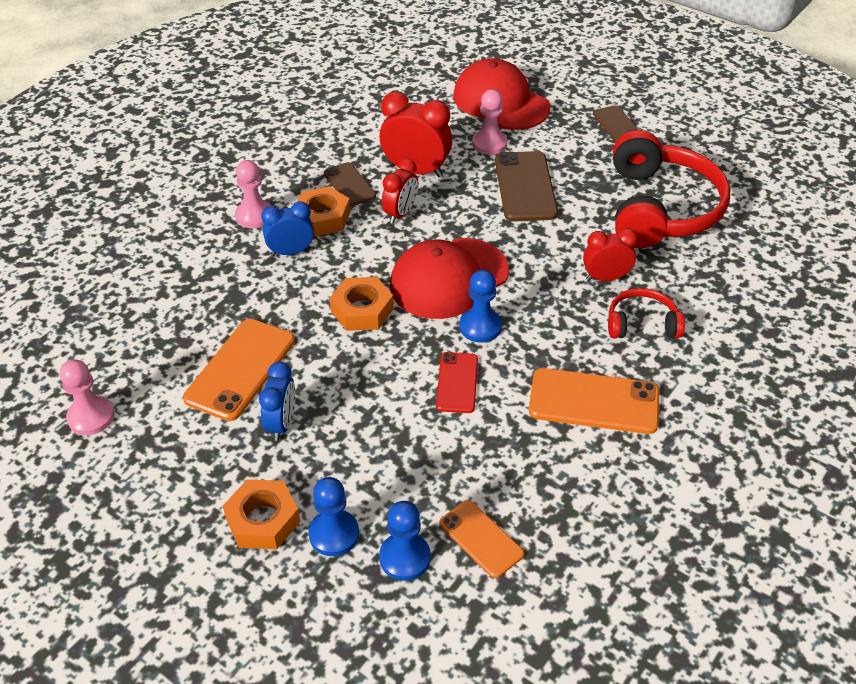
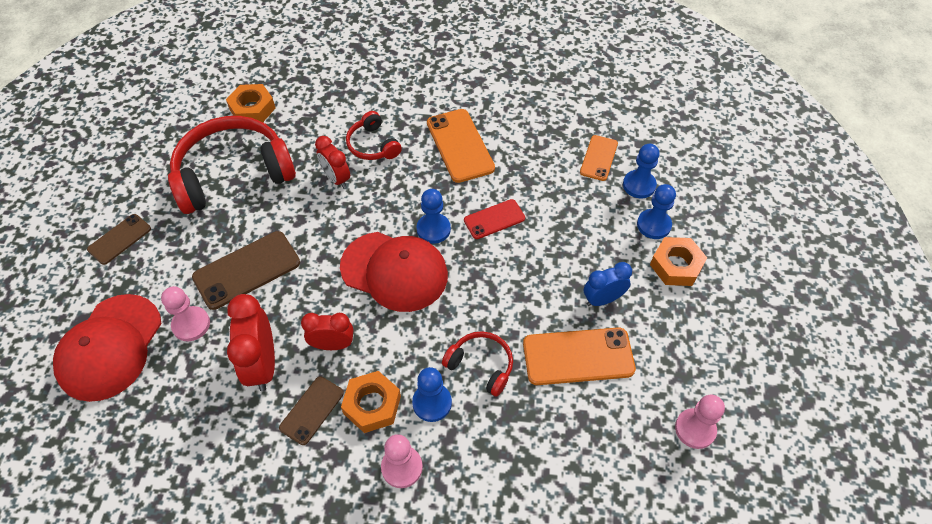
camera: 120 degrees left, 10 degrees up
blue clock [261,201,314,256] -> blue pawn [412,367,452,422]
orange nut [330,277,394,331] -> orange nut moved to [226,84,275,122]
none -> red headphones [442,331,513,397]

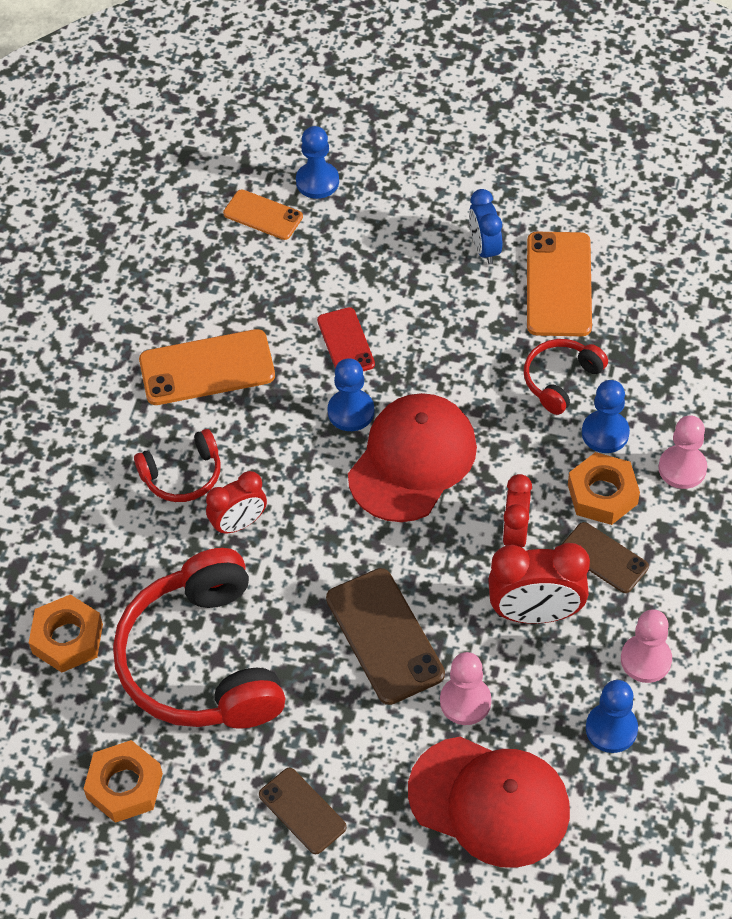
camera: 80 degrees left, 0 degrees up
blue pawn [637,184,676,239] -> blue pawn moved to [586,680,638,753]
orange nut [650,237,707,286] -> orange nut moved to [84,740,163,823]
pink pawn [675,395,725,449] -> pink pawn moved to [621,609,672,683]

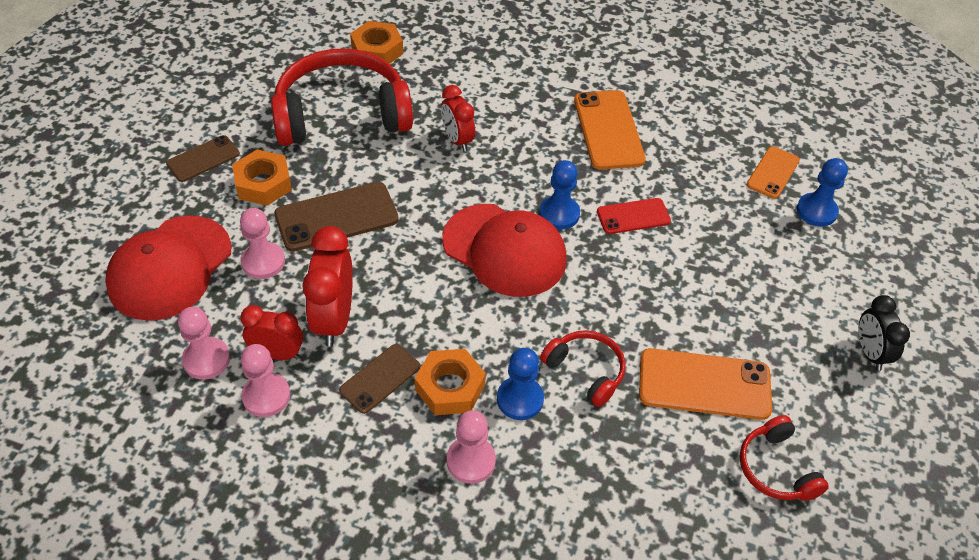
camera: 90 degrees right, 5 degrees down
orange nut [84,740,163,823] -> orange nut moved to [232,149,292,206]
red headphones [134,429,221,502] -> red headphones moved to [740,415,829,501]
blue clock [469,189,502,265] -> none
red clock [502,474,532,548] -> red clock moved to [241,305,303,360]
blue pawn [586,680,638,753] -> pink pawn [178,307,230,379]
none -> black clock [858,295,910,371]

